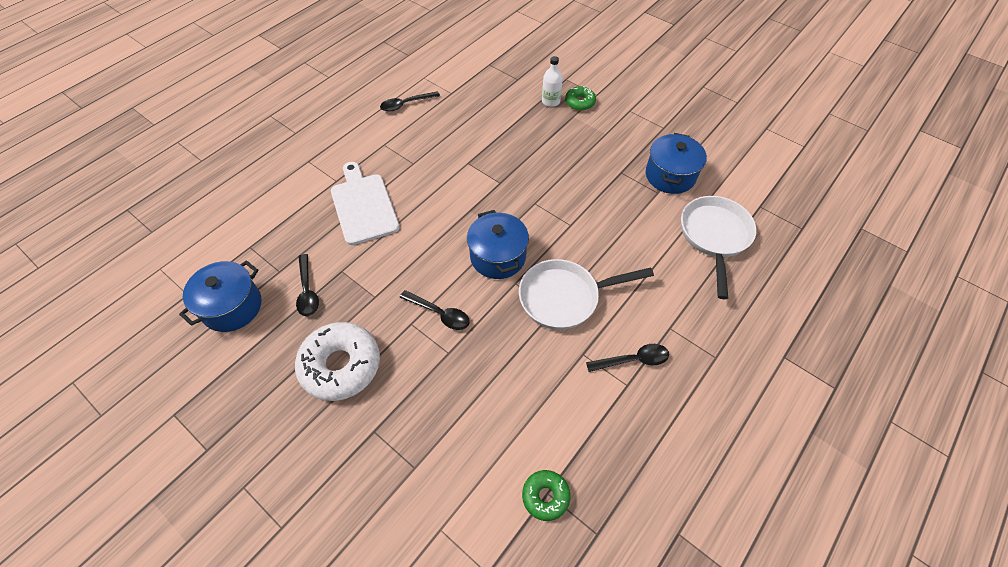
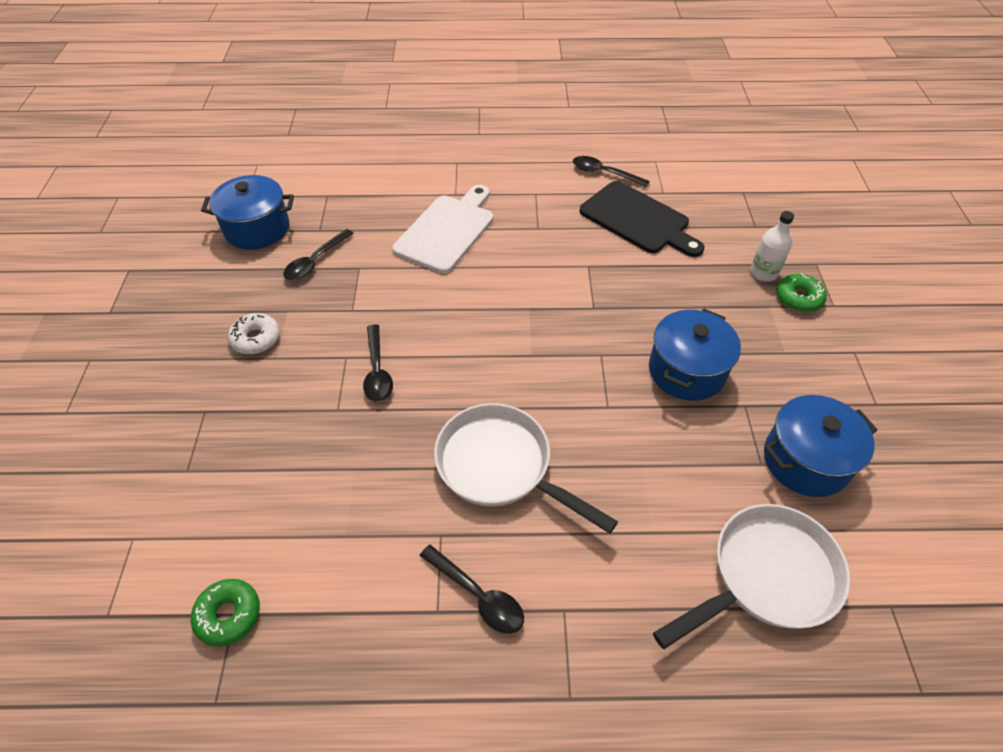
camera: 50 degrees right, 5 degrees down
white donut [295,322,380,401] -> white donut [228,313,280,354], size x0.52
blue pot [467,210,529,279] -> blue pot moved to [649,308,741,401]
none -> black cutting board [580,181,704,257]

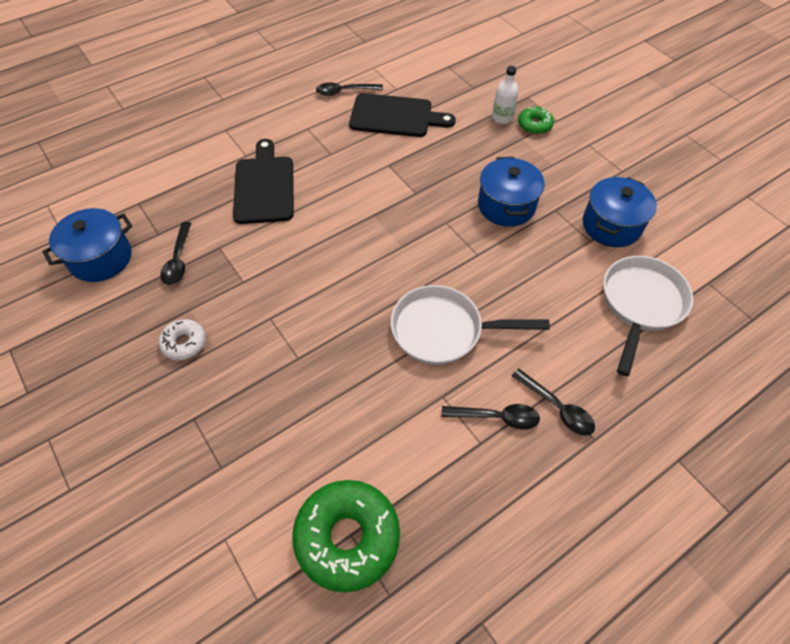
camera: 35 degrees left, 5 degrees up
green donut [191,579,260,646] -> green donut [292,480,400,592], size x1.93
black spoon [363,324,393,402] -> black spoon moved to [512,369,595,436]
white cutting board [392,185,493,273] -> black cutting board [233,139,294,224]

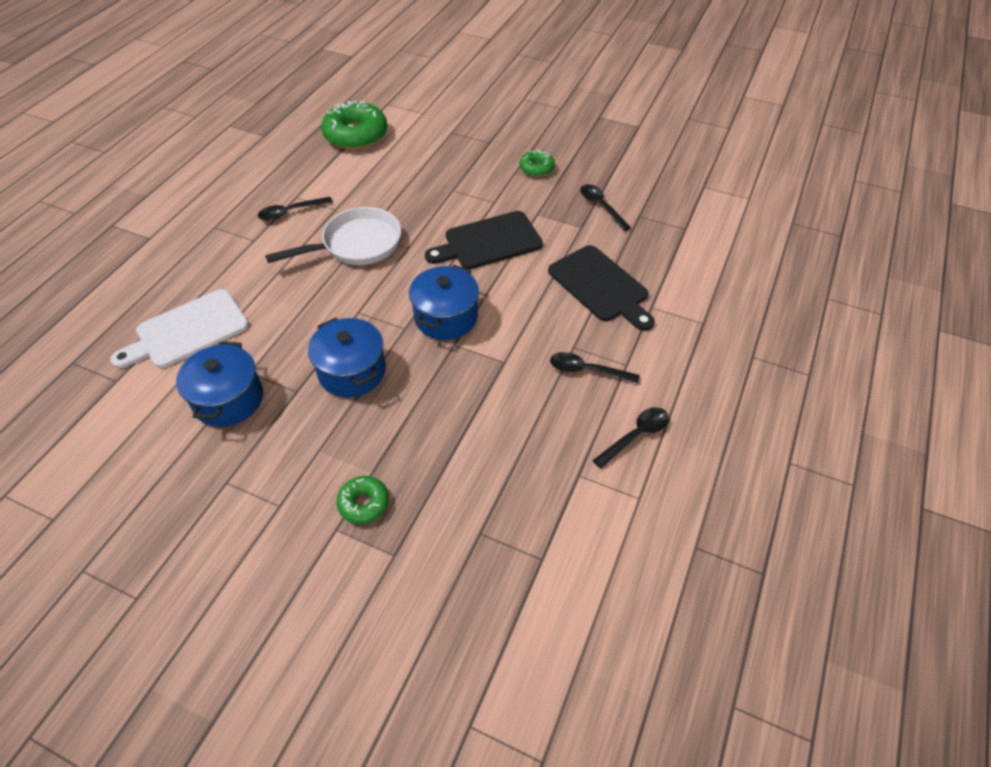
camera: 150 degrees right, 5 degrees down
blue pot [42,208,132,282] -> blue pot moved to [409,265,479,340]
white donut [159,319,206,361] -> green donut [520,150,555,177]
black cutting board [349,93,456,137] -> black cutting board moved to [425,211,543,269]
white bottle [492,66,519,124] -> none
black spoon [512,369,595,436] -> black spoon moved to [550,352,640,384]
white pan [603,256,693,376] -> white cutting board [110,289,249,368]

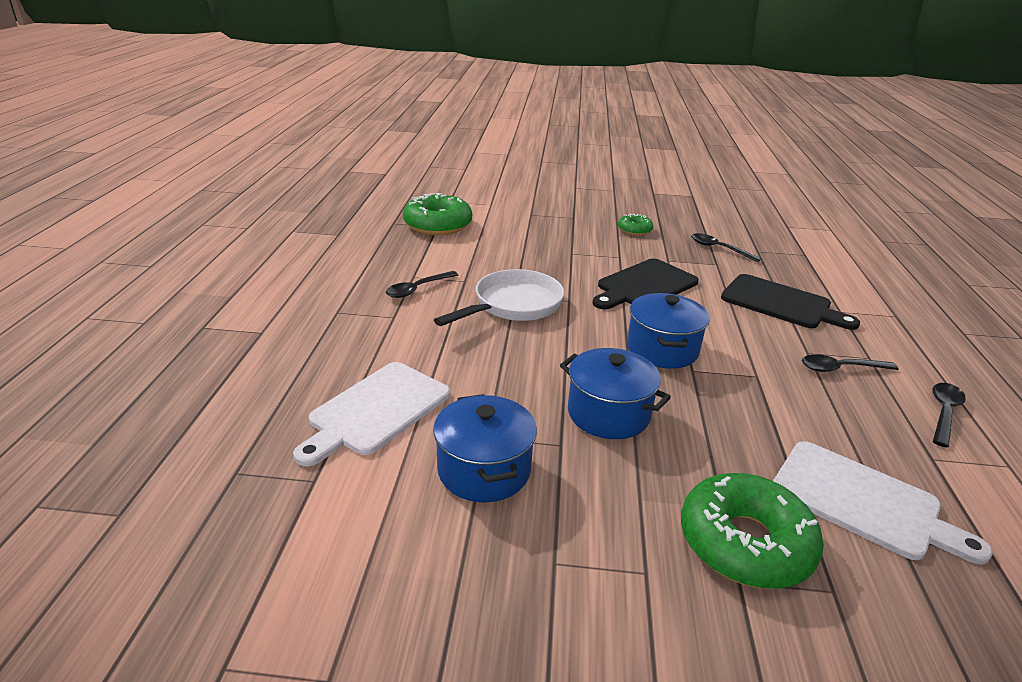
camera: 20 degrees left, 20 degrees down
green donut [337,476,389,524] -> green donut [681,473,824,589], size x1.93
none -> white cutting board [773,441,993,565]

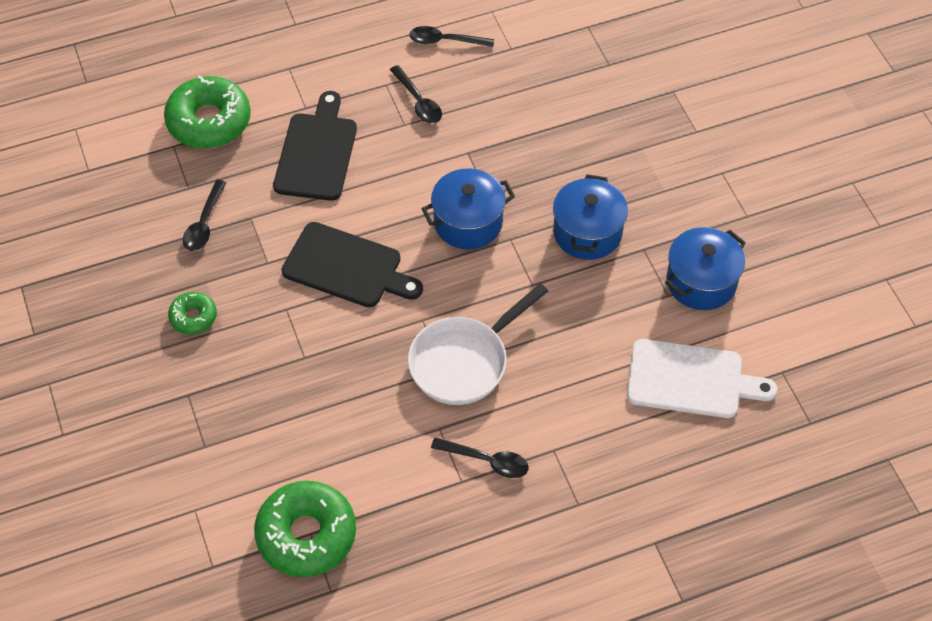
camera: 115 degrees left, 25 degrees up
white pan [434,269,564,326] -> white pan turned 60 degrees counterclockwise [408,283,548,405]
green donut [681,473,824,589] -> green donut moved to [164,75,251,148]
white cutting board [773,441,993,565] -> none

